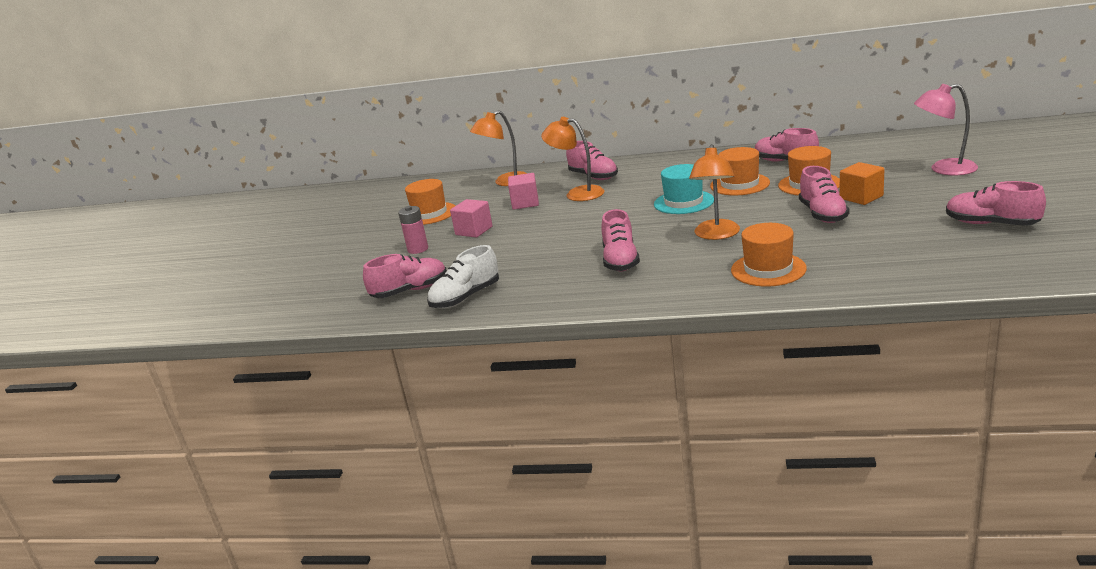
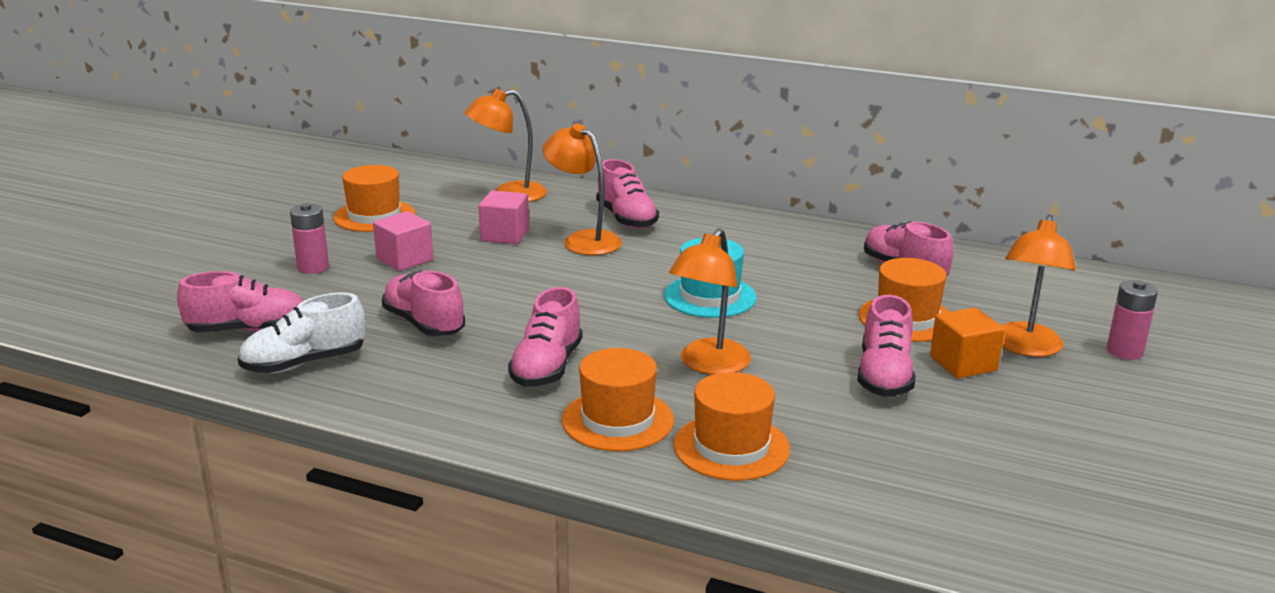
camera: 10 degrees right, 0 degrees up
orange hat [710,147,770,195] -> orange hat moved to [562,348,674,451]
pink lamp [914,84,978,175] -> pink battery [1106,280,1158,360]
pink shoe [946,181,1046,226] -> pink shoe moved to [382,271,465,336]
none -> orange lamp [1002,215,1076,357]

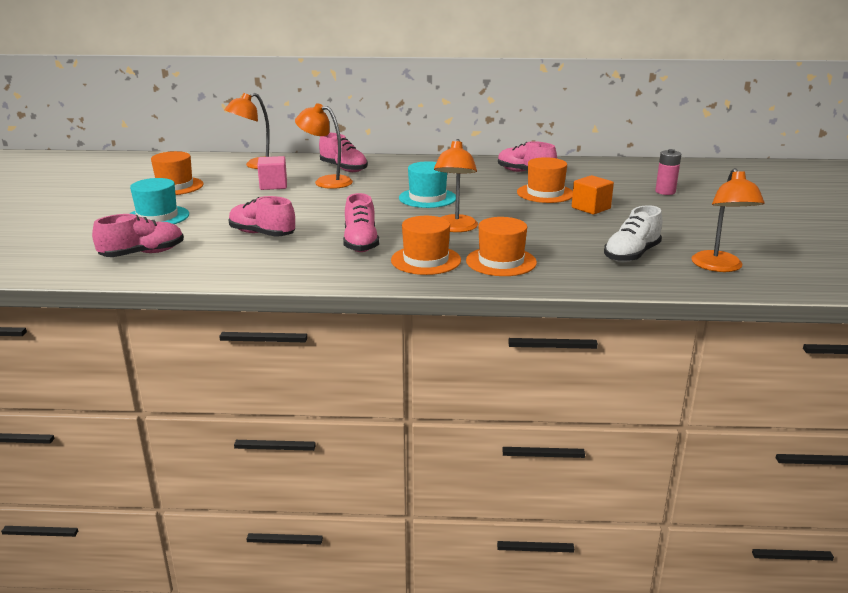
camera: 20 degrees left, 0 degrees up
white shoe [238,292,366,373] -> white shoe moved to [604,205,662,262]
pink battery [290,203,329,274] -> turquoise hat [130,178,189,224]
pink cube [373,211,433,271] -> none
pink shoe [857,295,915,397] -> none
orange lamp [1002,215,1076,357] -> orange lamp moved to [691,168,764,272]

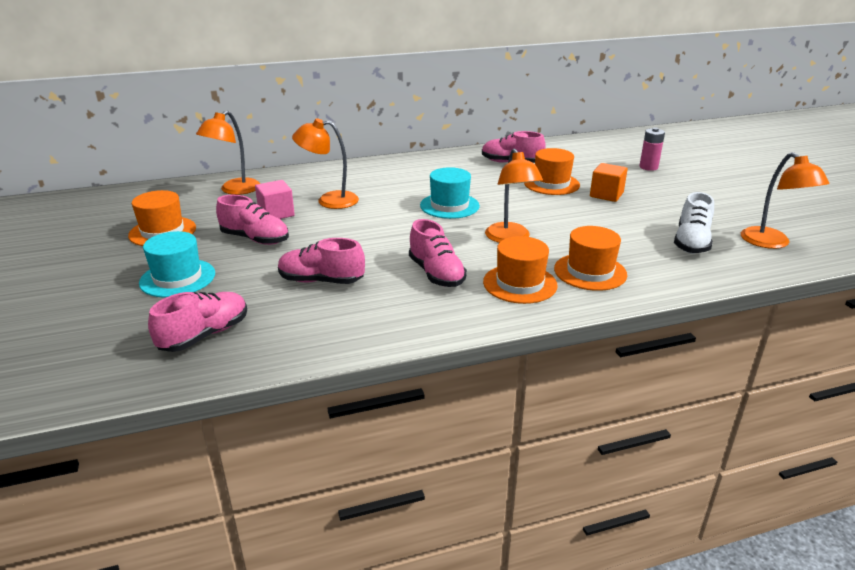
camera: 20 degrees left, 5 degrees up
pink shoe [319,133,368,172] -> pink shoe moved to [216,195,289,245]

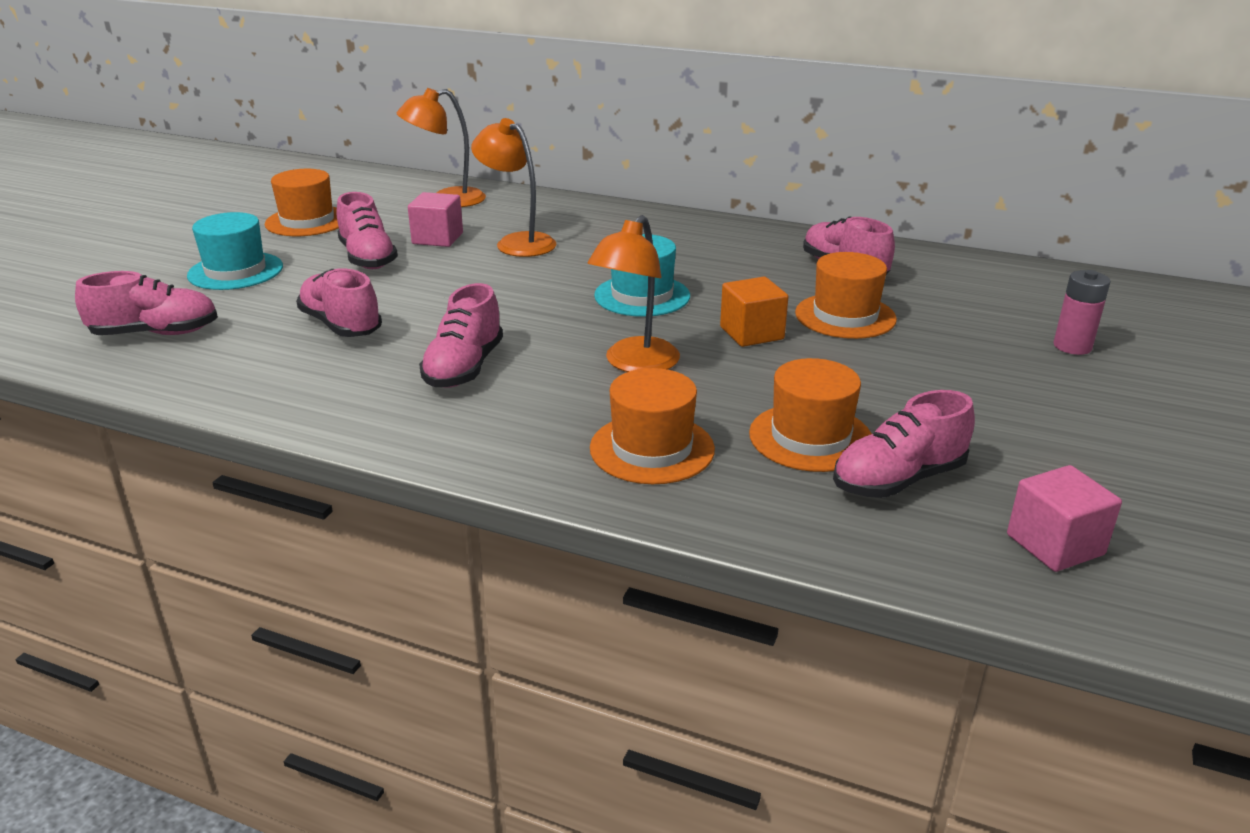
camera: 40 degrees right, 0 degrees up
orange hat [483,236,558,304] -> orange hat moved to [749,358,872,472]
orange cube [590,163,628,202] -> orange cube moved to [720,277,788,347]
white shoe [674,192,714,254] -> pink shoe [833,390,975,498]
orange lamp [741,152,829,249] -> pink cube [1007,465,1122,572]

